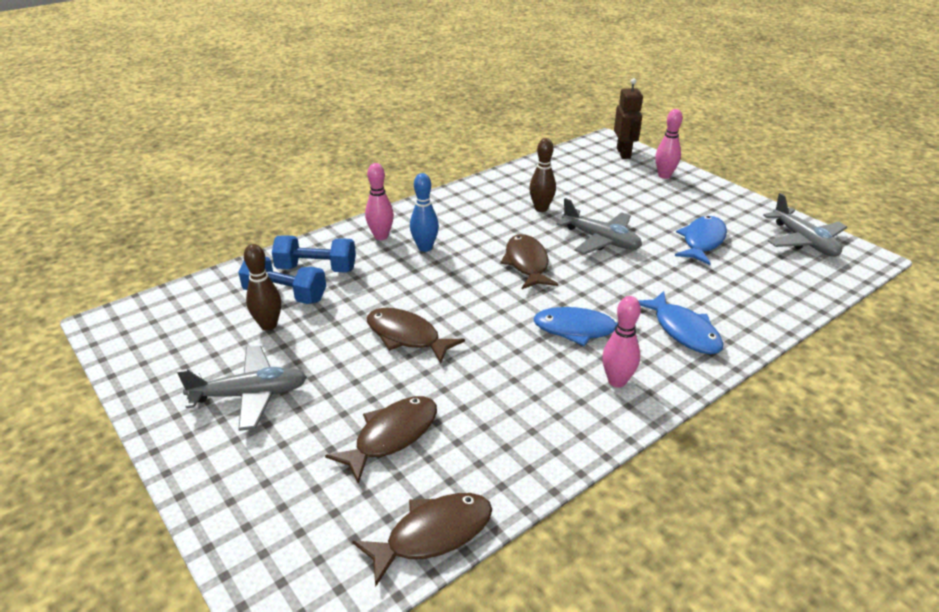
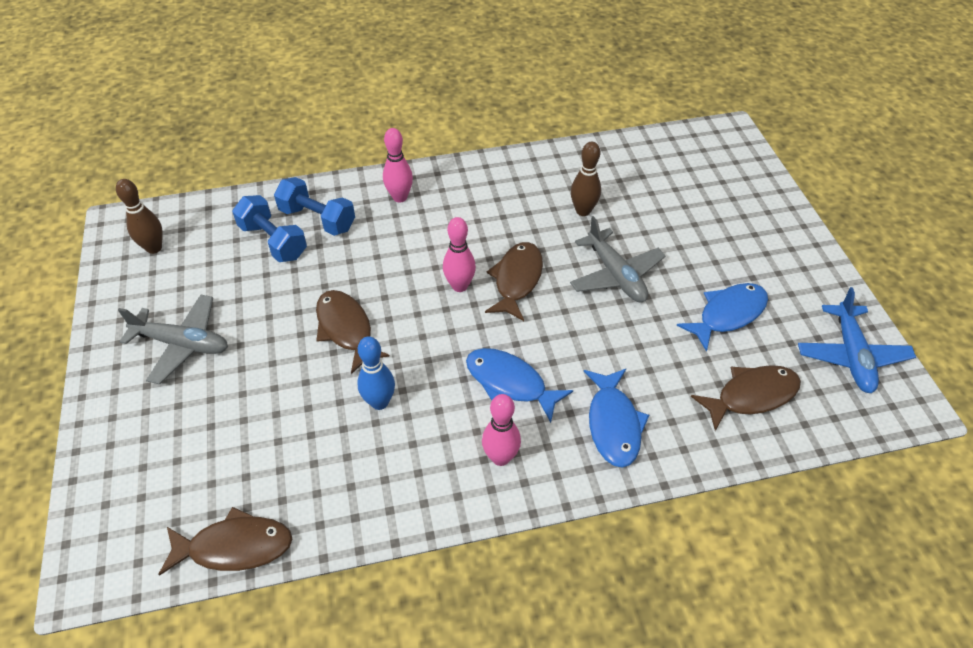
camera: 25 degrees right, 15 degrees up
brown bowling pin [244,244,281,331] -> brown bowling pin moved to [116,179,163,254]
brown fish [325,396,437,484] -> brown fish moved to [691,365,801,431]
blue bowling pin [410,173,439,252] -> blue bowling pin moved to [357,336,395,410]
brown robot [614,78,643,159] -> none
pink bowling pin [655,109,683,179] -> pink bowling pin moved to [443,217,476,292]
grey plane [763,193,847,257] -> blue plane [798,287,916,393]

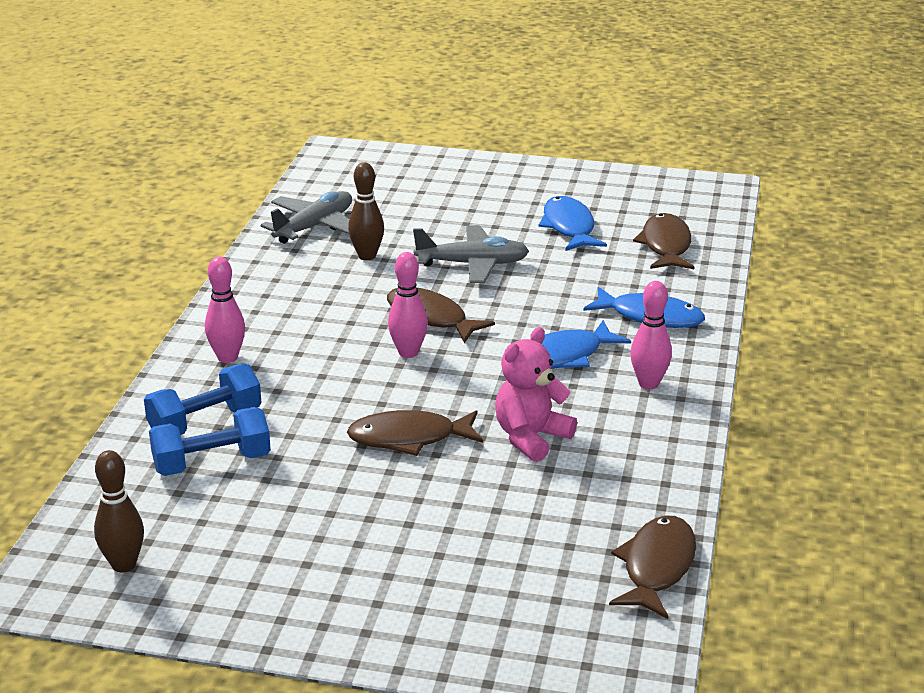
camera: 65 degrees left, 20 degrees down
grey plane [118,295,228,384] -> grey plane moved to [261,191,352,244]
blue bowling pin [357,336,395,410] -> pink teddy bear [495,327,577,462]
blue plane [798,287,916,393] -> none

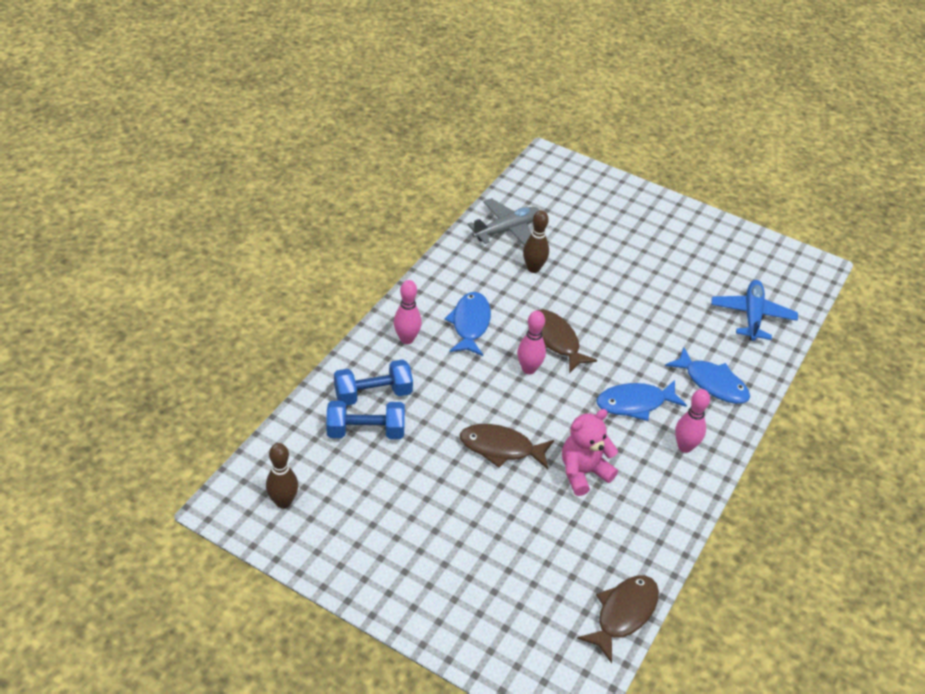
camera: 15 degrees right, 15 degrees up
grey plane [413,225,529,283] -> none
blue fish [538,196,607,251] -> blue fish moved to [444,292,491,356]
brown fish [633,213,694,269] -> blue plane [711,280,798,341]

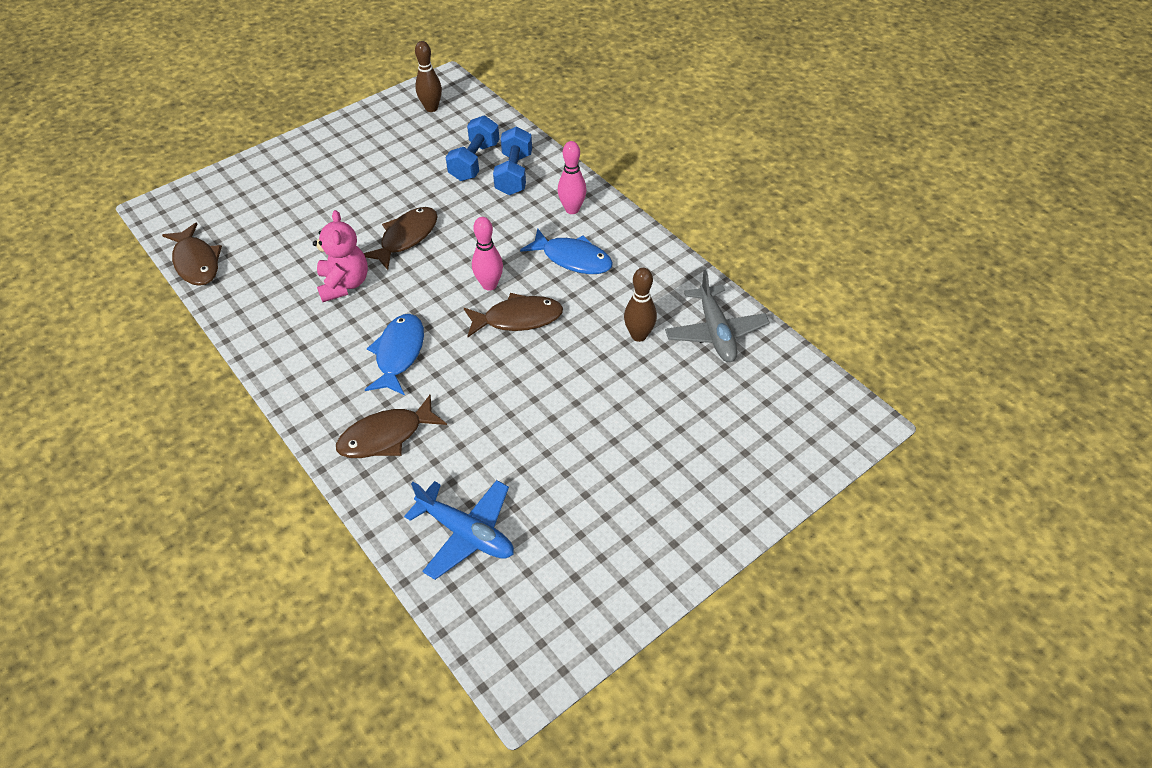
camera: 115 degrees right, 5 degrees up
blue fish [665,347,750,404] -> brown fish [336,395,447,458]
pink bowling pin [675,389,710,453] -> none

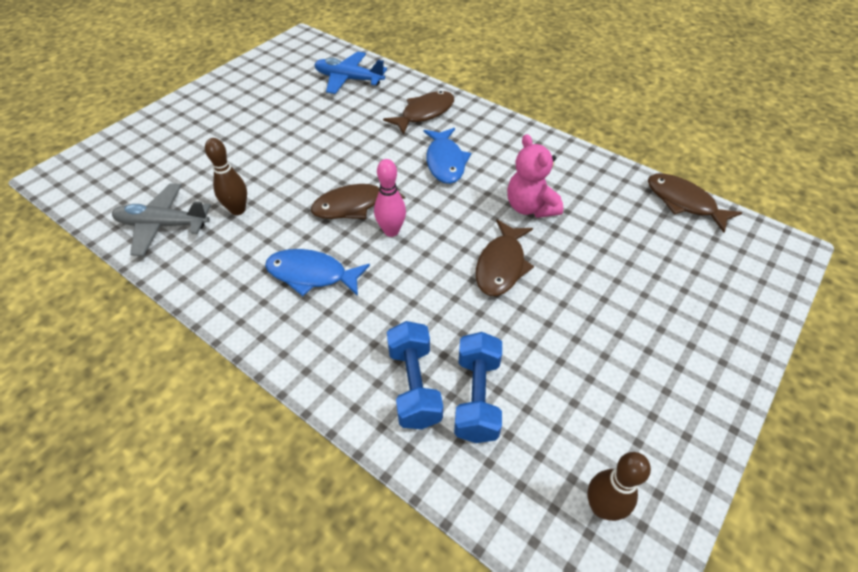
camera: 165 degrees right, 0 degrees up
pink bowling pin [558,141,587,214] -> none
grey plane [665,270,770,362] -> grey plane turned 60 degrees counterclockwise [112,183,211,256]

